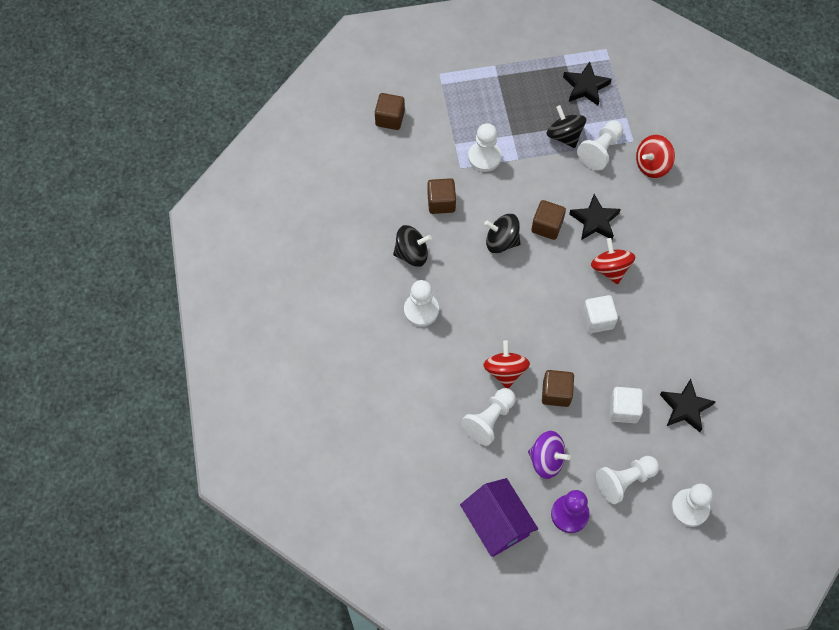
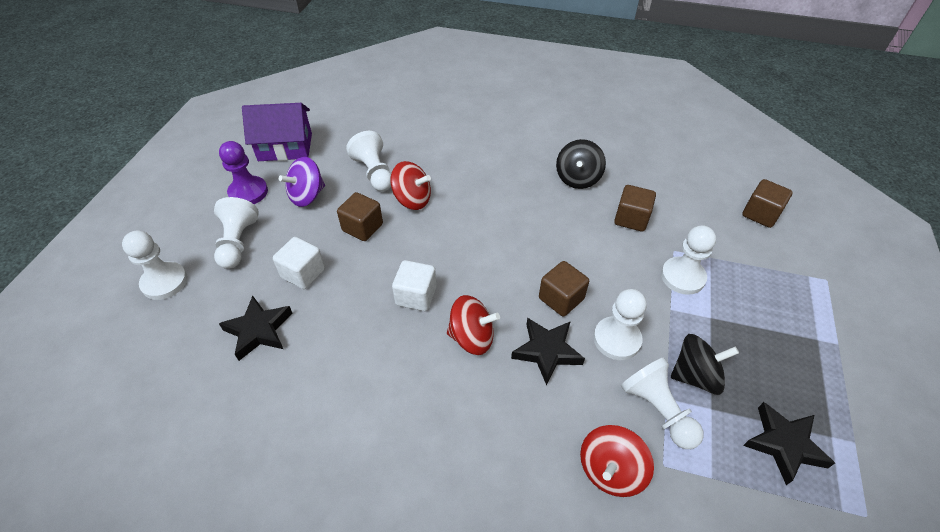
camera: 115 degrees right, 15 degrees down
white pawn [404,280,439,327] -> white pawn moved to [594,289,647,360]
black spinning top [484,214,520,253] -> none
red spinning top [636,135,675,178] -> red spinning top turned 135 degrees counterclockwise [580,425,654,497]

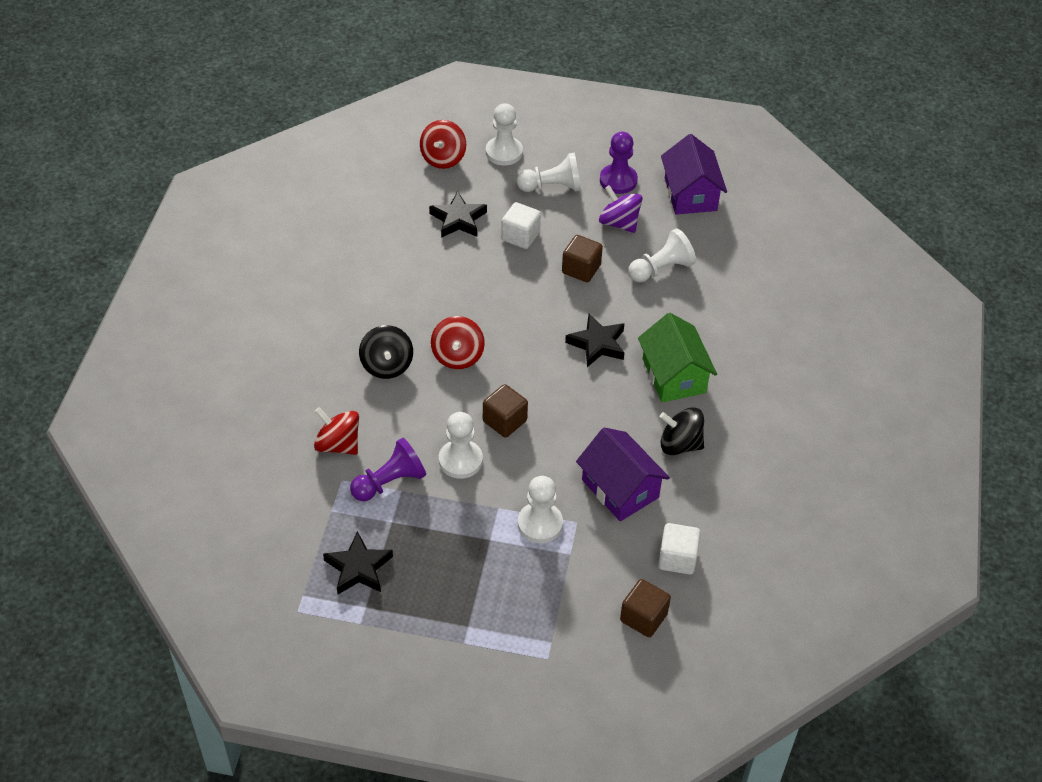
camera: 85 degrees right, 0 degrees up
red spinning top [390,161,431,210] -> red spinning top moved to [420,120,466,169]
white cube [392,260,436,311] -> white cube moved to [658,523,701,575]
black star [511,318,585,385] -> black star moved to [565,314,625,367]
brown cube [614,185,656,232] -> purple house [576,427,670,521]
white pawn [621,357,704,449] -> purple pawn [350,438,426,501]
black spinning top [671,334,739,395] -> black spinning top moved to [359,325,413,379]
none -> green house [638,313,717,403]

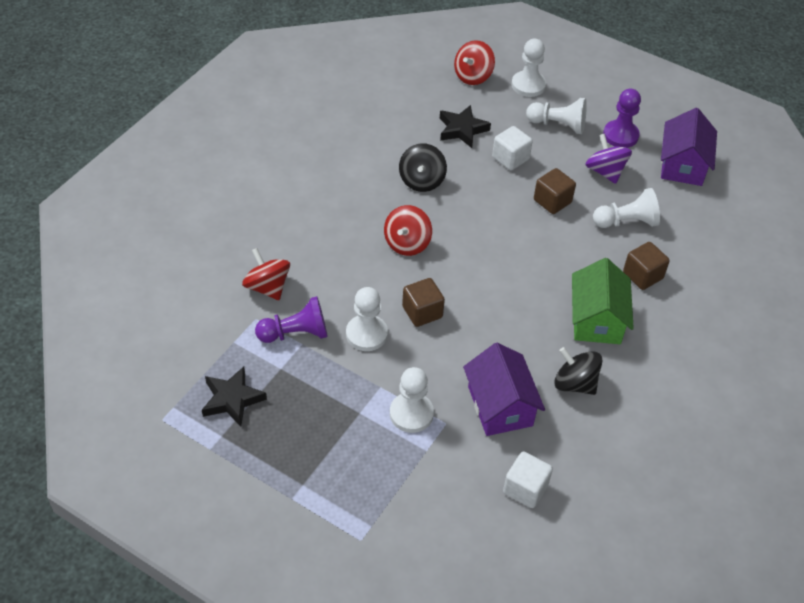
camera: 20 degrees right, 0 degrees up
black spinning top [359,325,413,379] -> black spinning top moved to [399,143,447,192]
black star [565,314,625,367] -> none
brown cube [620,579,671,637] -> brown cube moved to [623,242,670,290]

